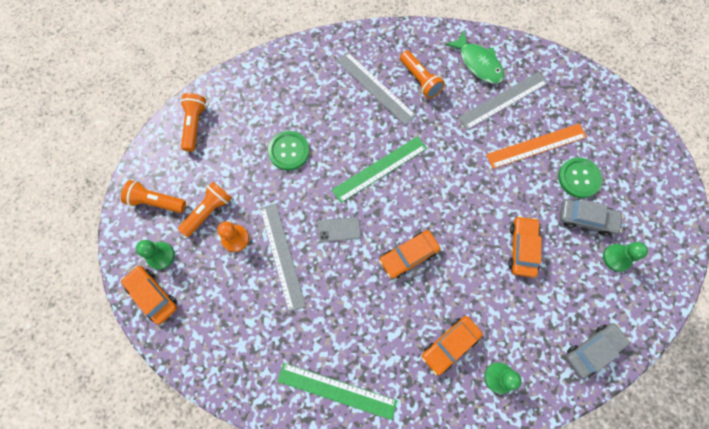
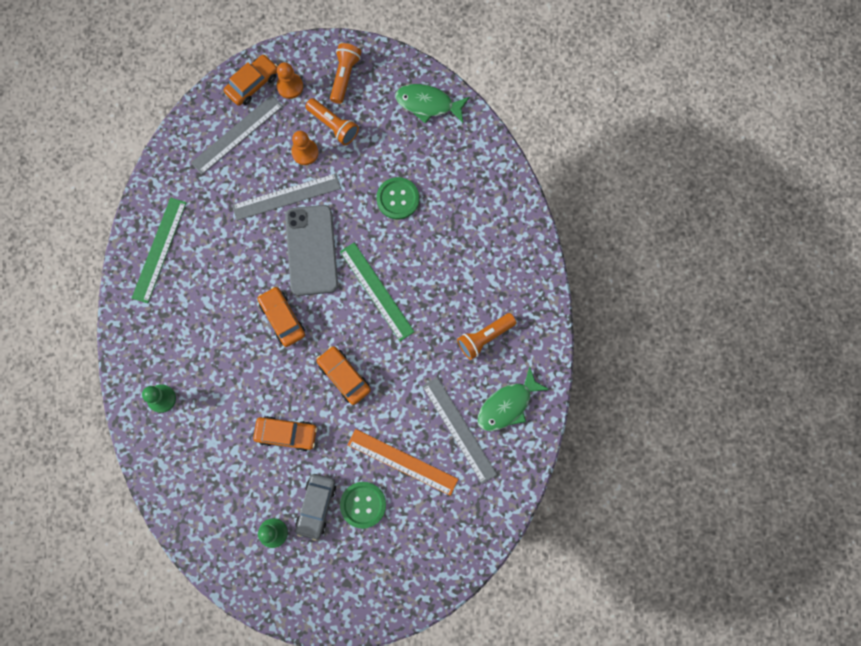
camera: 90 degrees right, 5 degrees up
green pawn [136,240,175,270] -> orange pawn [277,62,303,99]
orange flashlight [180,93,206,152] -> green fish [395,84,470,124]
grey phone [318,217,361,242] -> grey phone [285,205,338,296], size x2.13
grey ruler [337,52,416,125] -> grey ruler moved to [191,95,283,175]
orange car [422,316,483,375] -> orange car moved to [316,346,371,405]
orange ruler [486,123,587,169] -> orange ruler turned 45 degrees counterclockwise [347,429,458,496]
grey car [566,323,630,378] -> none

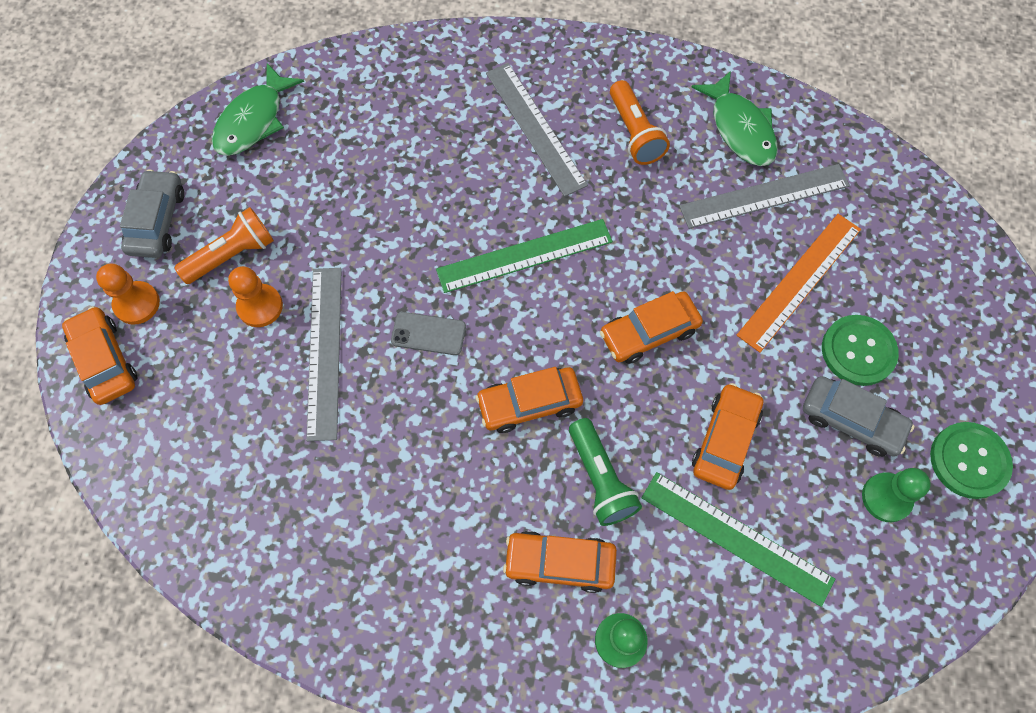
camera: 75 degrees left, 10 degrees down
green ruler [132,197,187,303] -> green ruler moved to [641,472,835,607]
grey ruler [191,95,283,175] -> grey ruler moved to [486,63,588,197]
grey phone [285,205,338,296] -> grey phone [391,312,466,355], size x0.47
orange flashlight [330,43,361,104] -> grey car [120,169,184,258]
green button [376,177,419,220] -> green button moved to [930,422,1013,499]
none -> orange car [503,531,617,593]
none -> green flashlight [569,418,642,526]

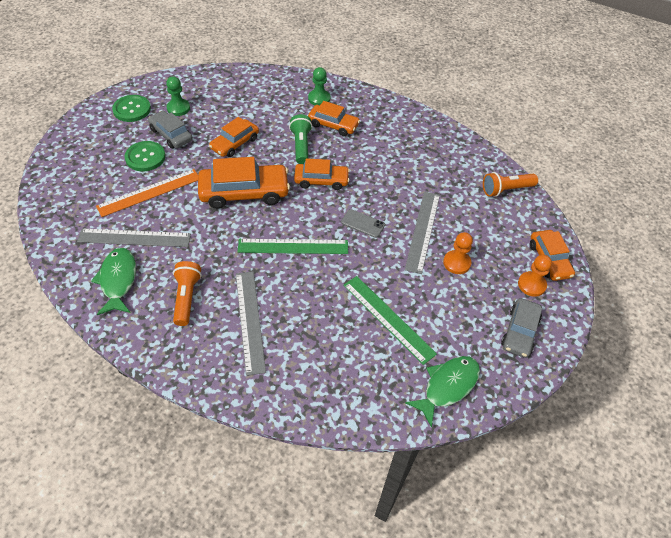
camera: 165 degrees left, 15 degrees down
orange flashlight [174,207,274,284] -> orange flashlight moved to [483,172,538,197]
orange car [600,291,703,364] -> orange car [198,157,290,209], size x1.60
green ruler [641,472,835,607] -> green ruler moved to [343,276,437,365]

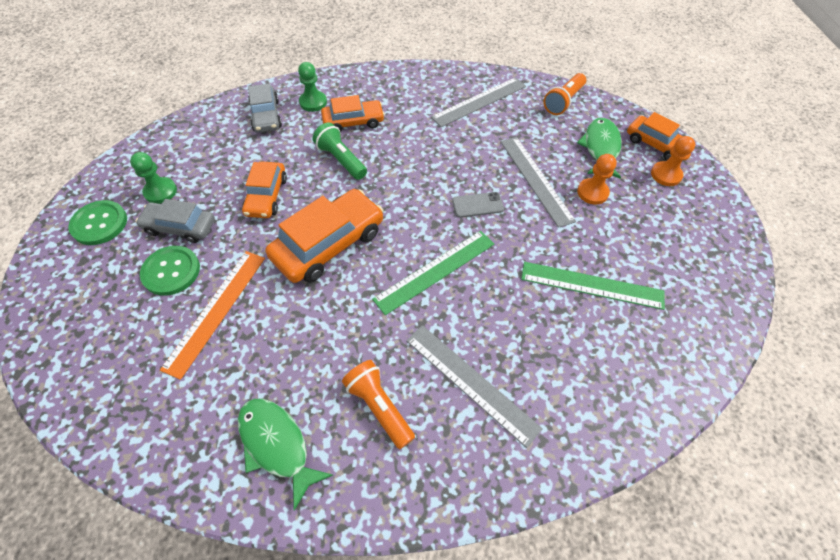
camera: 35 degrees left, 5 degrees up
grey ruler [77,228,191,247] -> grey ruler moved to [431,77,526,127]
orange car [294,158,350,190] -> none
green fish [405,356,480,428] -> green fish moved to [577,118,622,179]
grey car [501,298,542,358] -> grey car moved to [248,84,282,133]

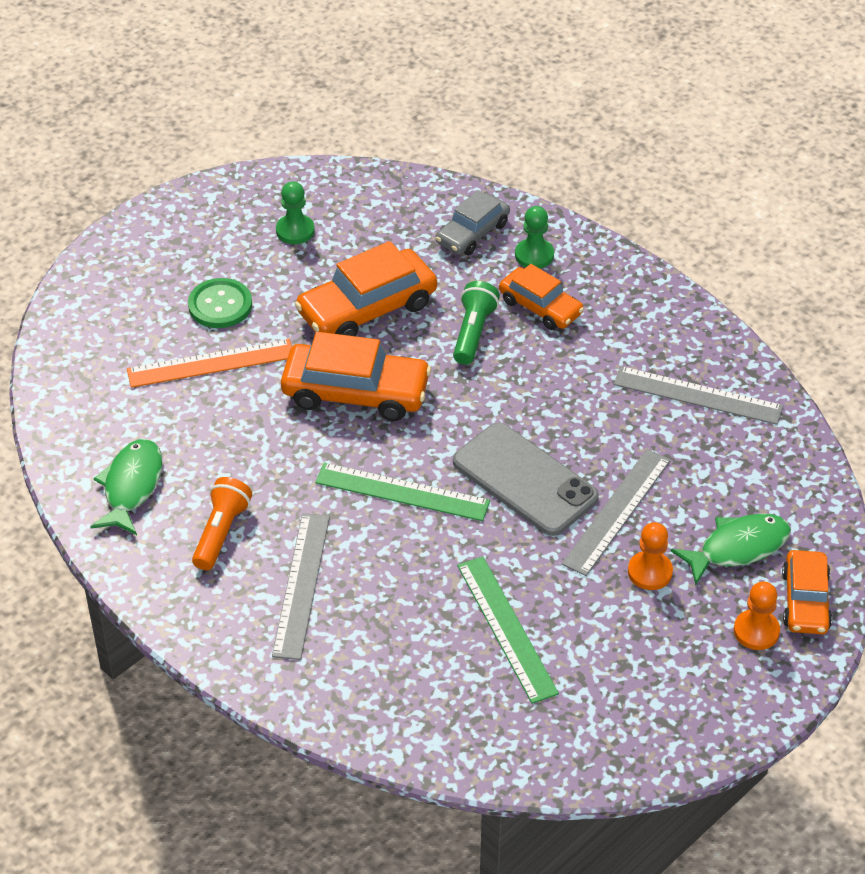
camera: 55 degrees right, 10 degrees down
green button [68,200,127,245] -> none
grey car [135,199,215,243] -> none
orange car [242,161,287,218] -> orange car [295,241,437,336], size x1.60
grey phone [452,192,504,218] -> grey phone [453,423,599,536], size x2.13
orange flashlight [544,73,586,115] -> none

